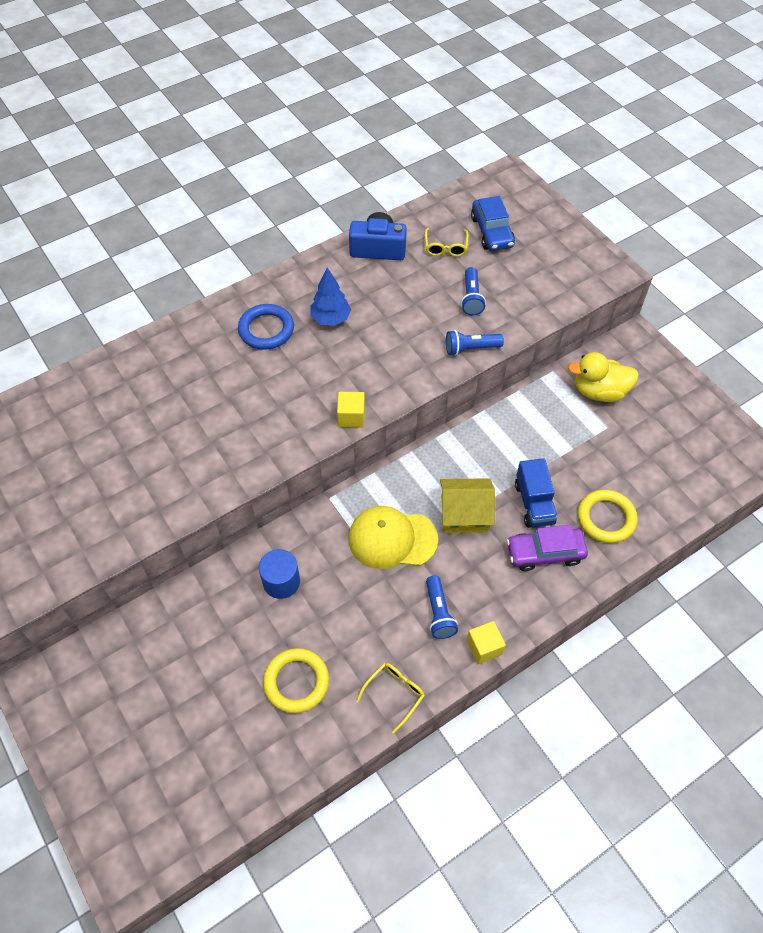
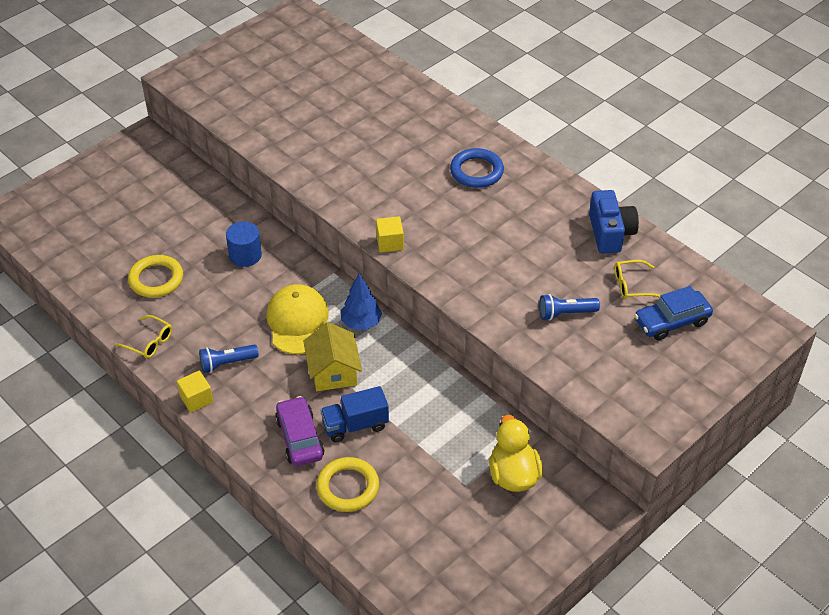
camera: 80 degrees right, 10 degrees down
blue tree [311,268,351,326] -> blue tree moved to [341,273,382,330]
blue flashlight [446,330,504,356] -> none

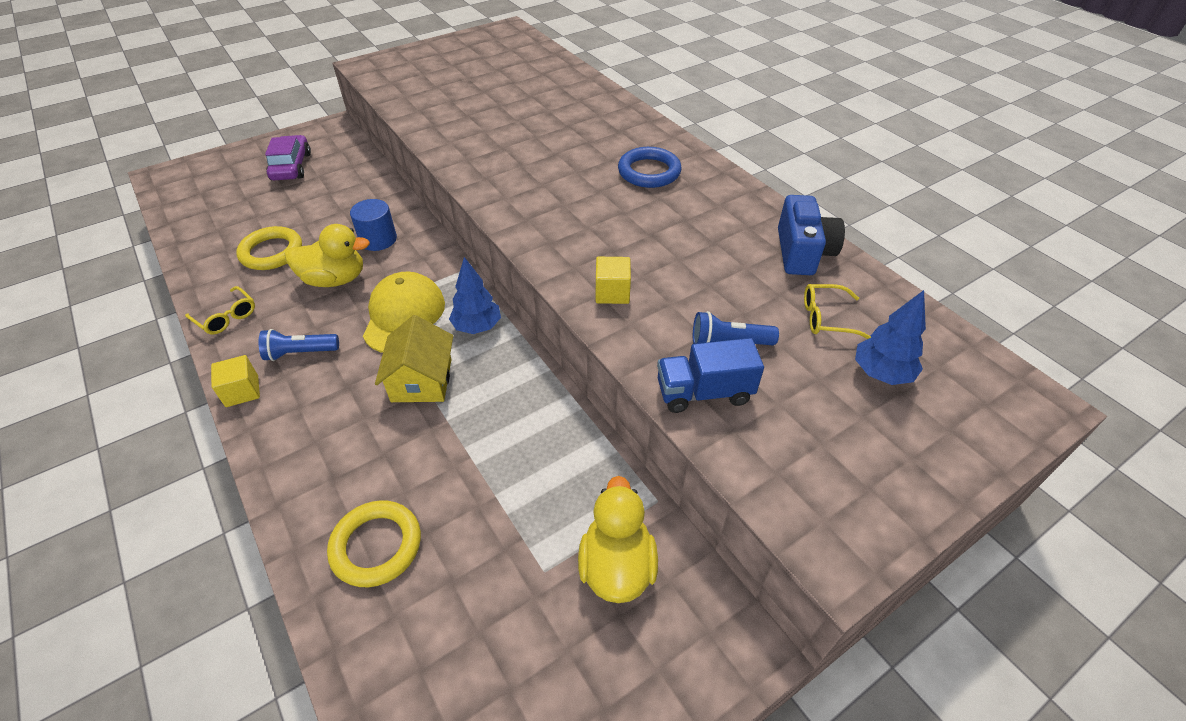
camera: 10 degrees right, 0 degrees up
purple car [275,396,324,466] -> purple car moved to [265,135,311,180]
blue truck [320,386,389,443] -> blue truck moved to [657,338,764,413]
yellow cube [376,216,404,252] -> yellow cube moved to [596,257,631,304]
blue car [634,286,713,341] -> blue tree [855,290,926,385]
none -> yellow duck [285,224,370,287]

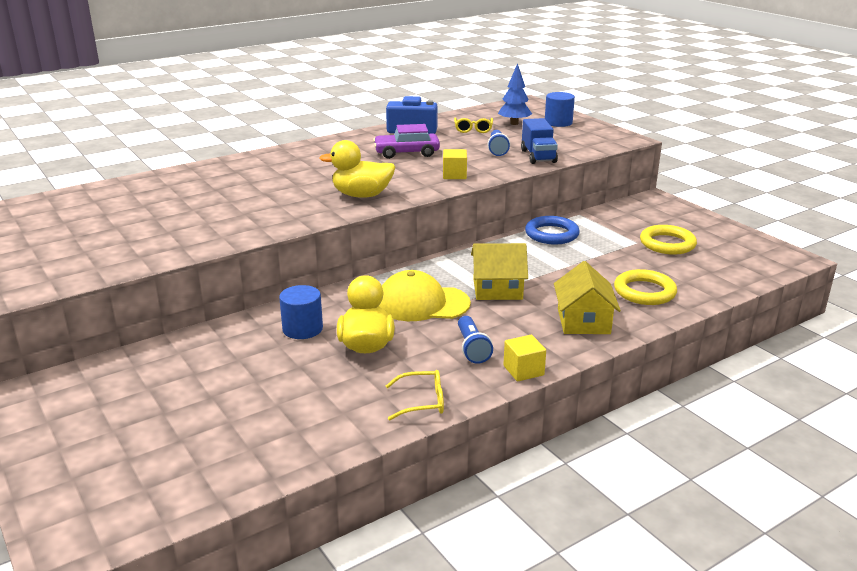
camera: 90 degrees left, 20 degrees down
yellow glasses [185,286,255,335] -> yellow glasses turned 45 degrees clockwise [386,370,444,420]
yellow ring [236,226,302,270] -> yellow ring moved to [640,225,697,255]
purple car [265,135,311,180] -> purple car moved to [373,124,440,159]
blue tree [449,257,501,334] -> none
yellow duck [578,476,658,603] -> yellow duck moved to [319,140,395,198]
blue ring [618,147,681,188] -> blue ring moved to [525,216,580,244]
none -> blue cylinder [545,92,575,127]
none -> yellow house [554,261,621,334]

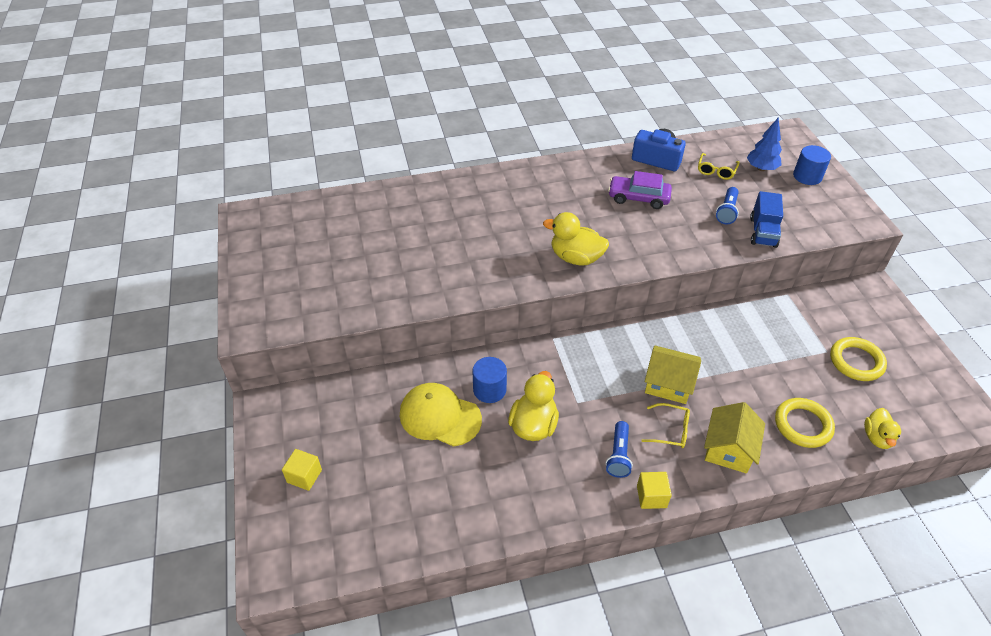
camera: 20 degrees right, 20 degrees up
yellow cap [379,270,471,321] -> yellow cap moved to [400,383,482,446]
yellow glasses [386,370,444,420] -> yellow glasses moved to [641,403,690,448]
yellow cube [443,149,467,179] -> yellow cube moved to [282,449,322,491]
blue ring [525,216,580,244] -> none
none -> yellow duck [864,408,901,449]

